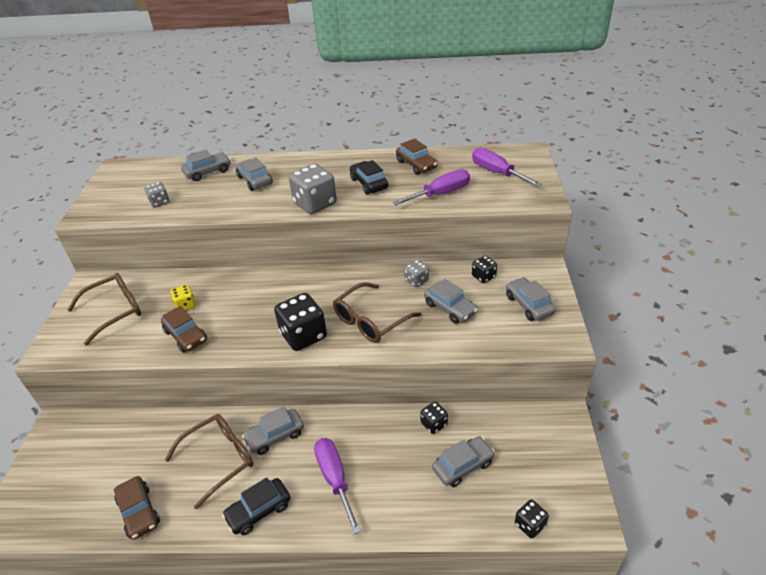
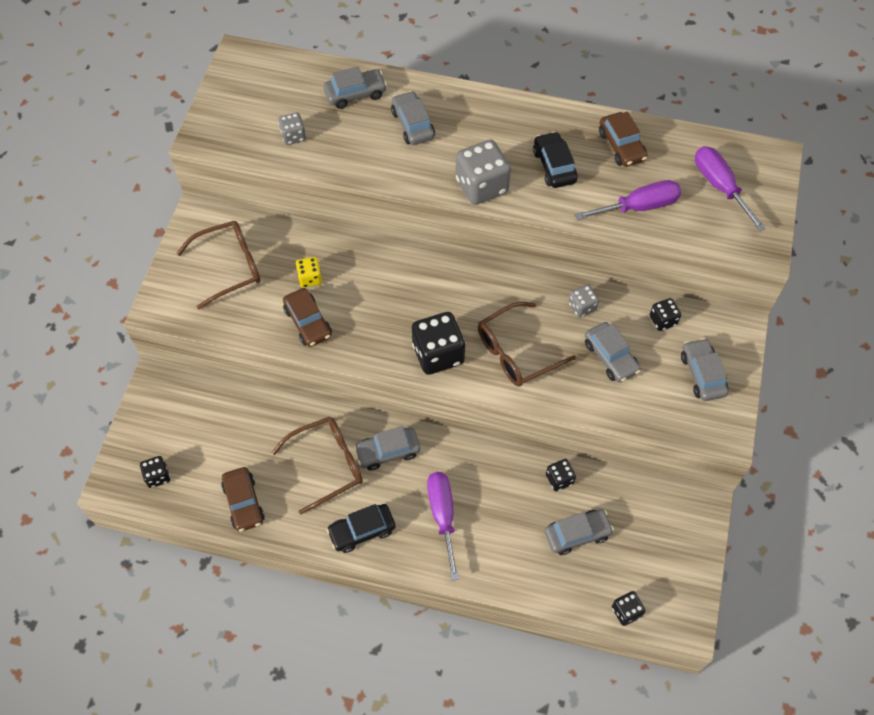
camera: 10 degrees right, 20 degrees up
none -> black dice [140,456,170,488]

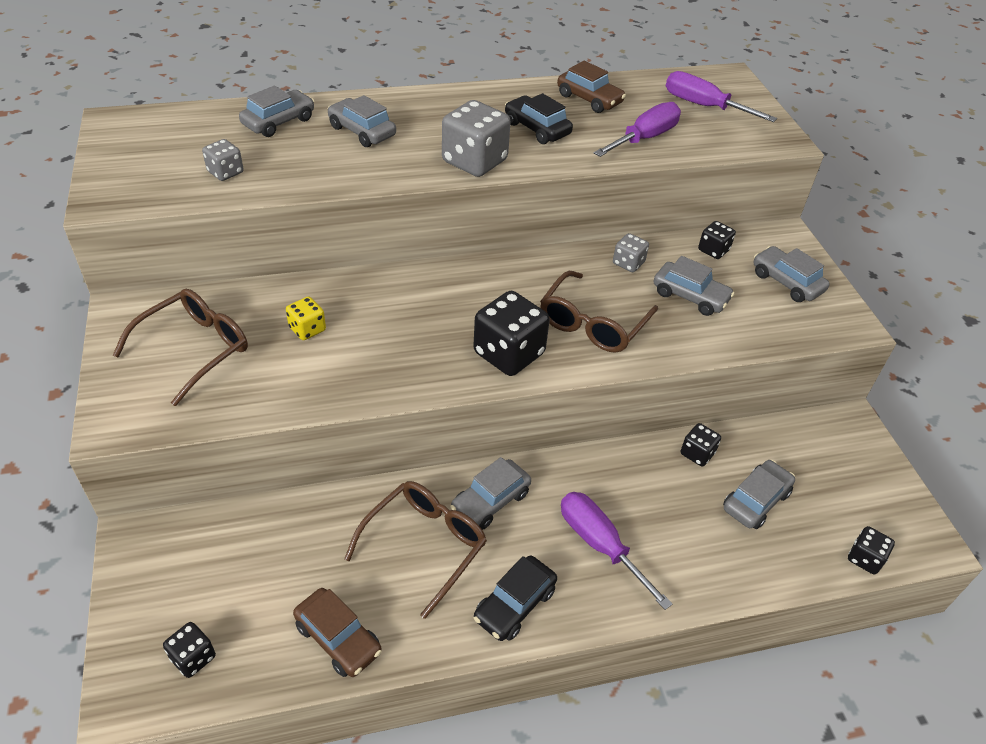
camera: 30 degrees left, 15 degrees down
brown car [283,288,332,347] -> none

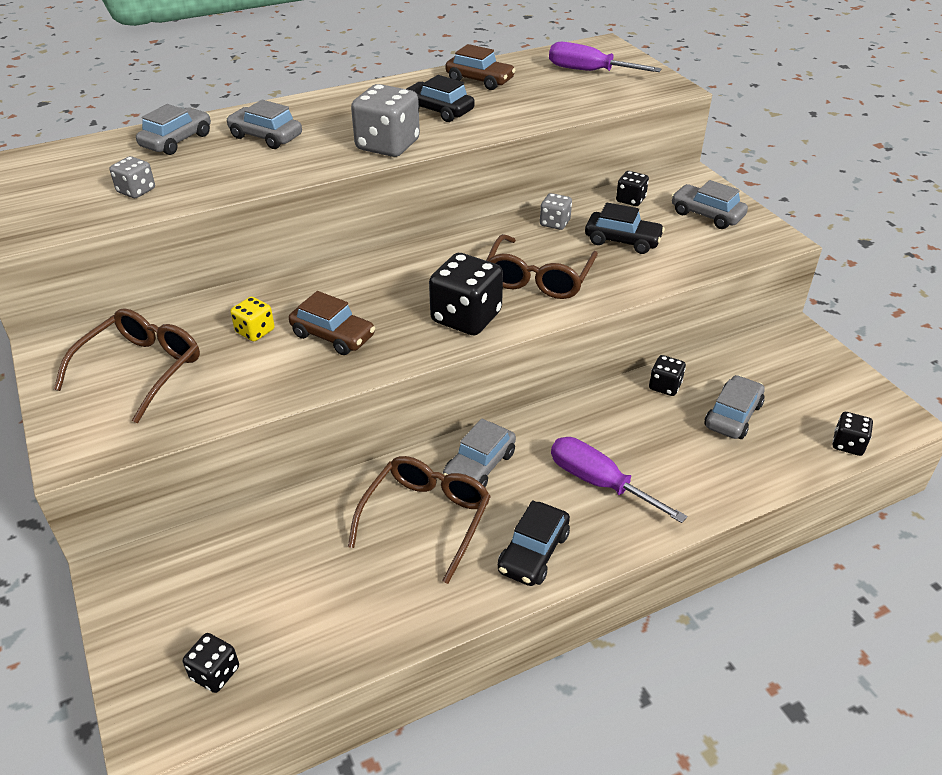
camera: 10 degrees left, 5 degrees down
brown car [293,588,382,677] -> brown car moved to [289,291,375,355]
purple screwdriver [594,102,681,157] -> none
grey car [654,256,735,316] -> black car [585,203,665,254]

